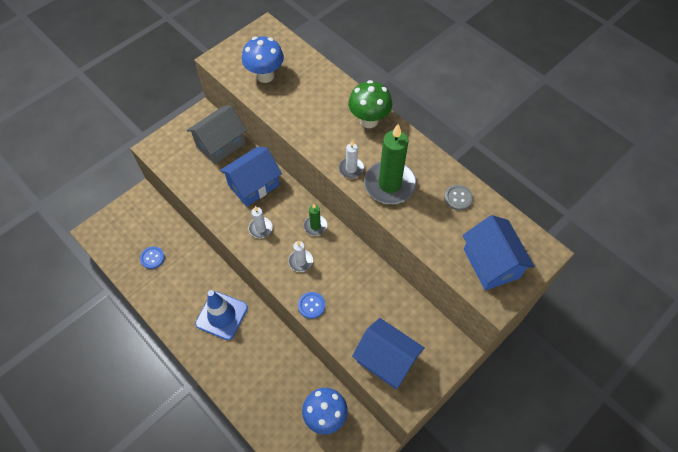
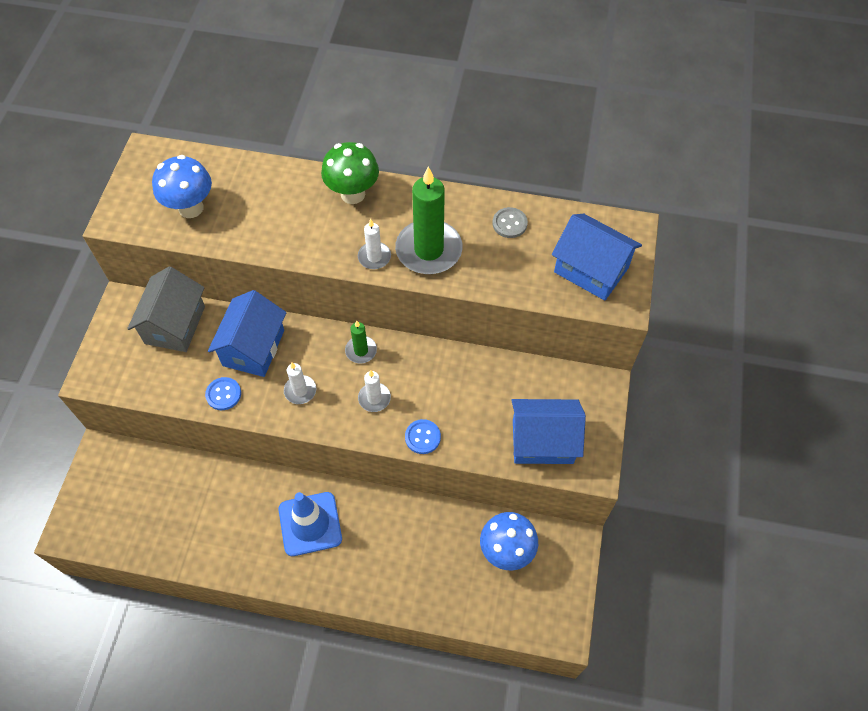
camera: 35 degrees left, 0 degrees up
blue button [140,246,165,269] -> blue button moved to [205,377,241,410]

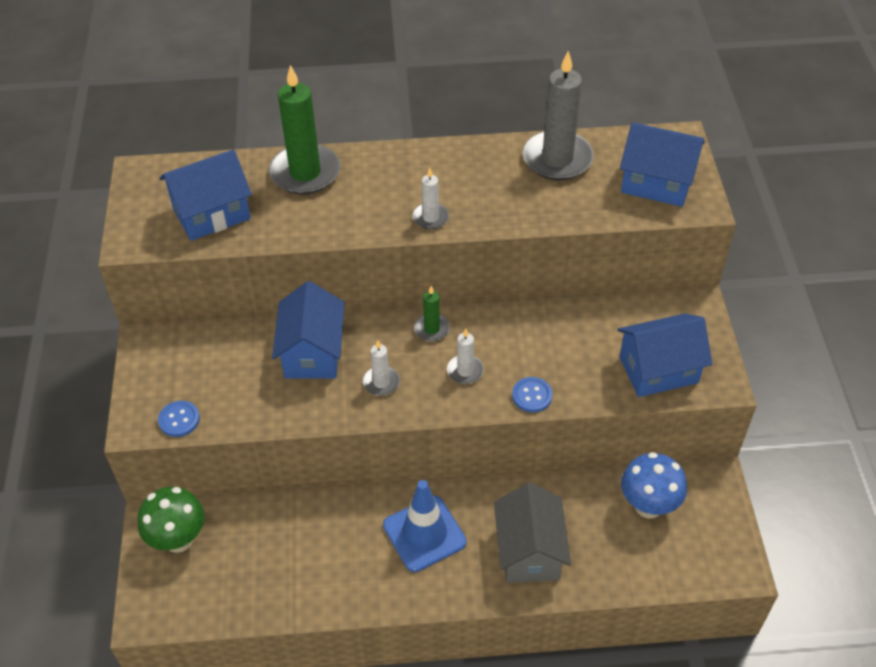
camera: 15 degrees left, 10 degrees down
grey house [127,266,205,352] -> grey house moved to [494,483,571,583]
blue mushroom [152,155,212,218] -> blue house [159,149,252,241]
blue button [205,377,241,410] -> blue button moved to [158,401,200,437]
green mushroom [321,142,379,204] -> green mushroom moved to [138,486,205,553]
green candle [395,167,463,274] -> green candle moved to [269,65,340,194]
grey button [493,207,528,238] -> grey candle [523,51,594,180]

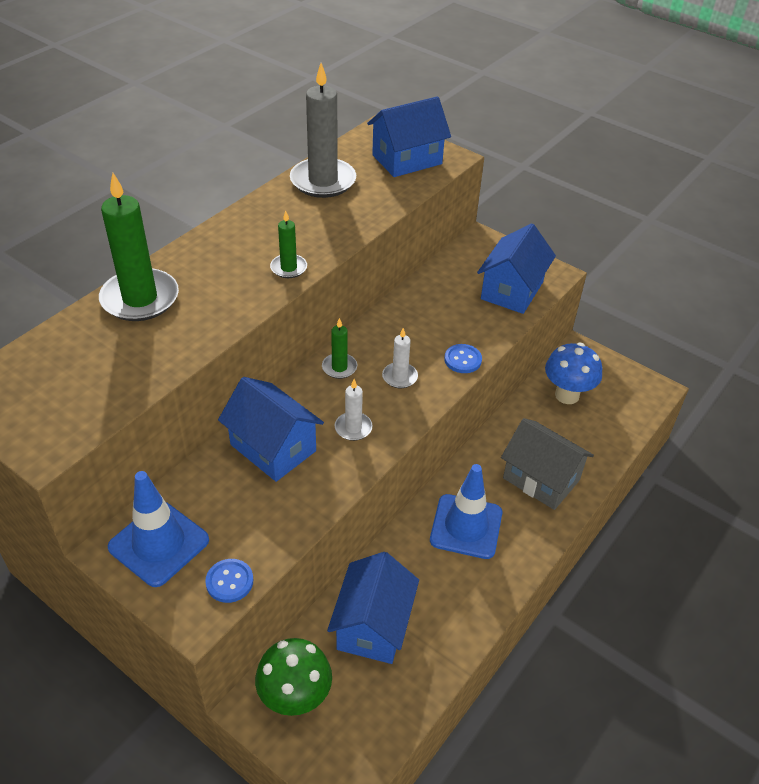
camera: 50 degrees left, 5 degrees down
blue house [159,149,252,241] -> blue house moved to [327,552,419,664]
white candle [412,168,449,229] -> green candle [270,211,307,278]
none -> blue traffic cone [108,471,209,587]

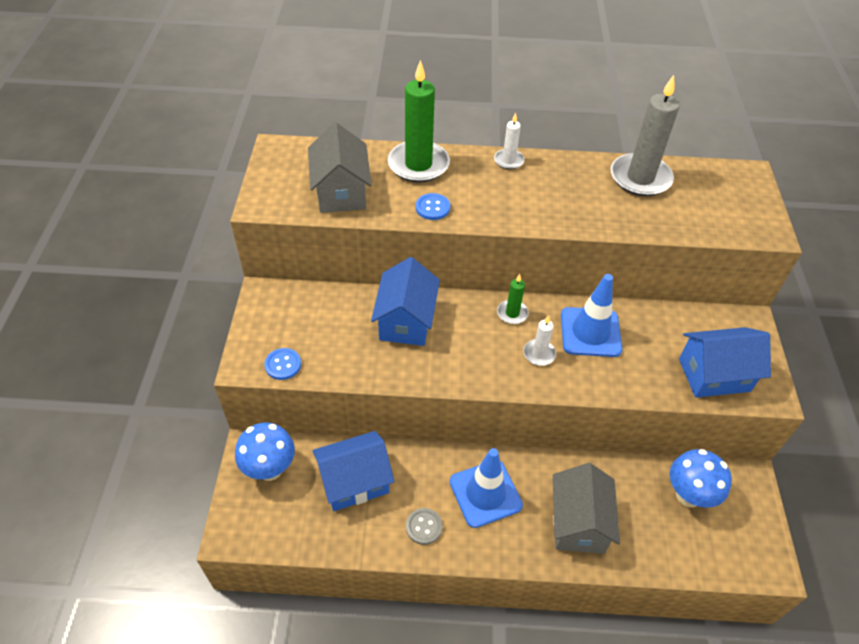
camera: 55 degrees right, 5 degrees up
blue traffic cone [108,471,209,587] -> blue traffic cone moved to [561,274,622,357]
green mushroom [255,638,332,716] -> blue mushroom [235,422,295,481]
green candle [270,211,307,278] -> none
white candle [335,379,373,441] -> white candle moved to [494,113,525,170]
blue house [367,96,451,177] -> none
blue button [444,344,482,373] -> blue button moved to [416,193,450,220]
none -> grey house [308,122,372,213]
none -> grey button [406,508,442,545]

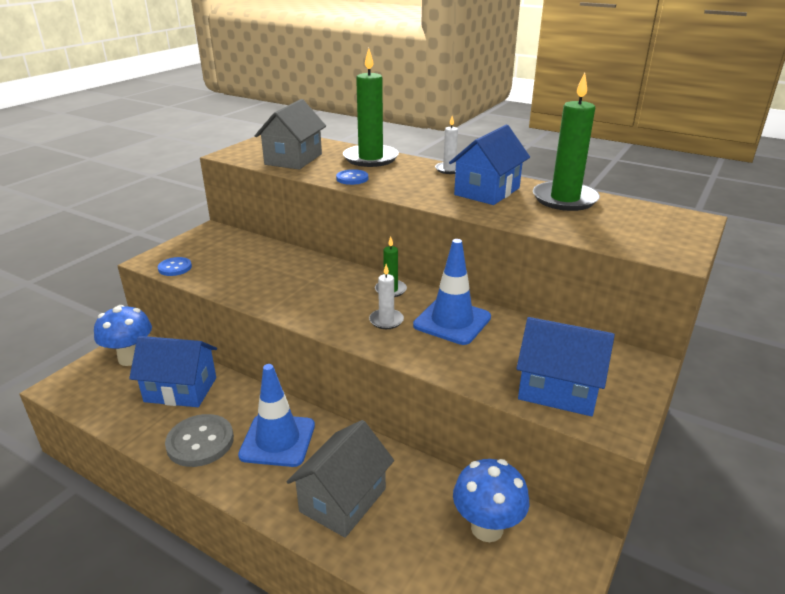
camera: 30 degrees right, 20 degrees down
blue house [371,257,440,346] -> blue house moved to [449,125,530,205]
grey button [406,508,442,545] -> grey button [165,414,234,467], size x1.69
grey candle [611,75,680,196] -> green candle [533,72,600,211]

